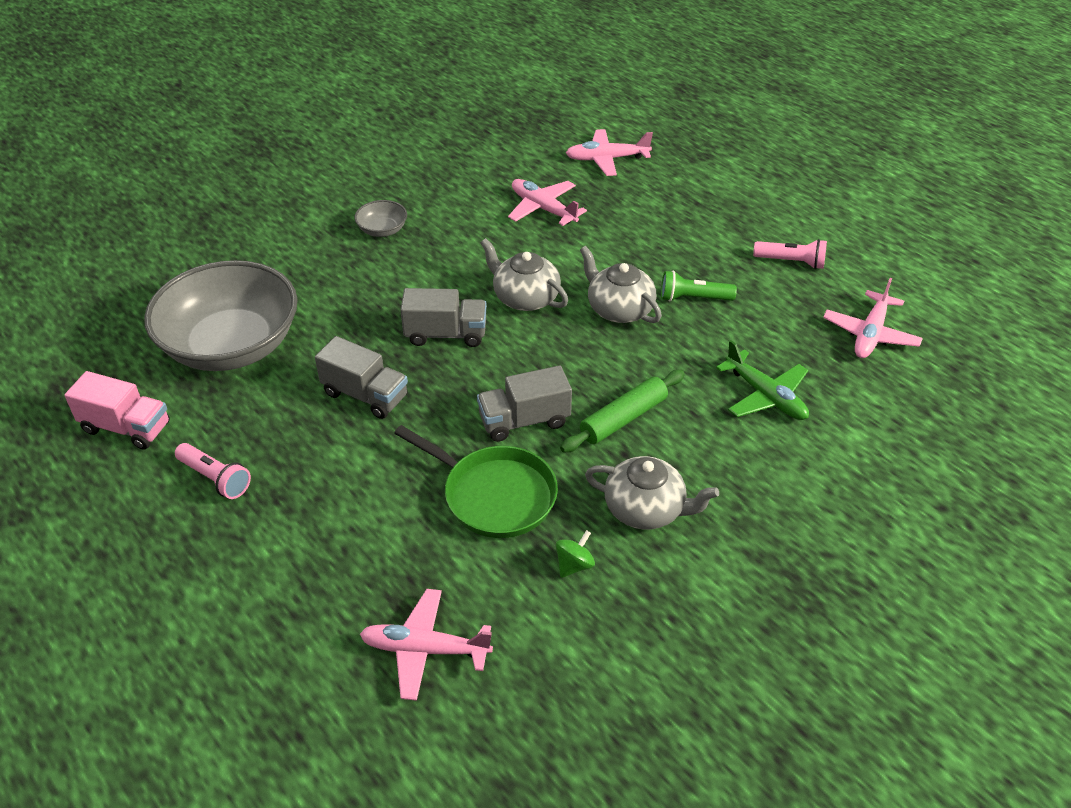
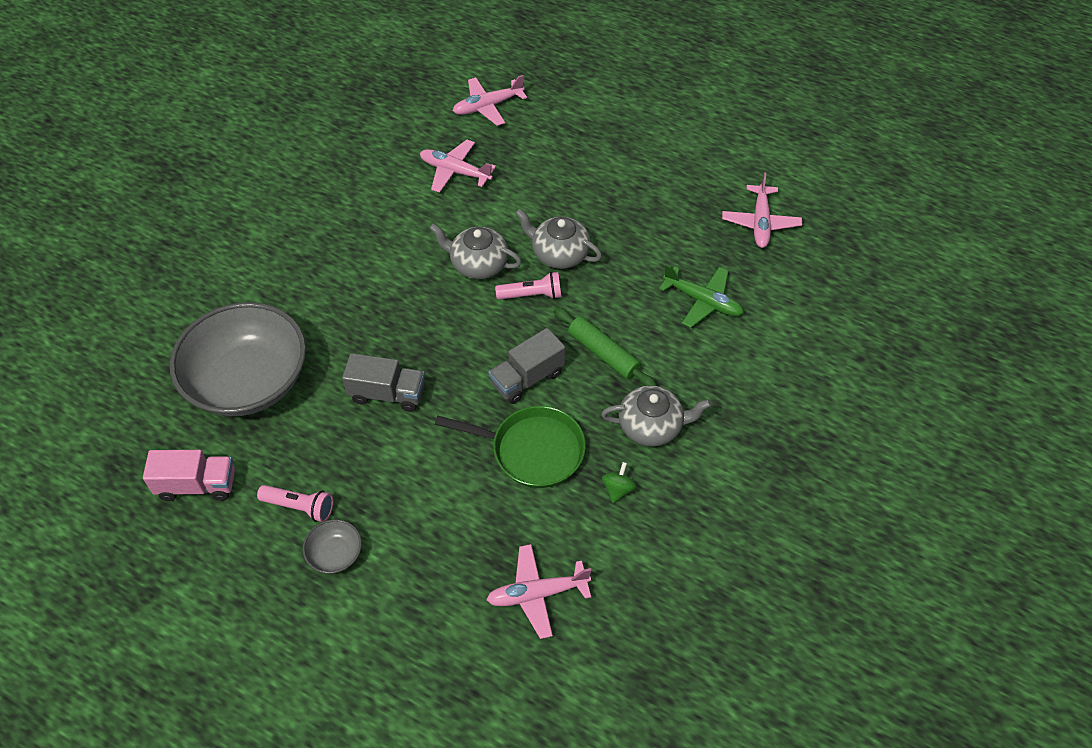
camera: 20 degrees left, 10 degrees up
grey bowl [355,200,407,237] -> grey bowl moved to [303,519,362,574]
grey truck [401,288,487,347] -> none
green rolling pin [560,370,685,453] -> green rolling pin turned 75 degrees counterclockwise [554,307,657,386]
green flashlight [661,271,737,302] -> none
pink flashlight [753,239,827,269] -> pink flashlight moved to [495,272,561,300]

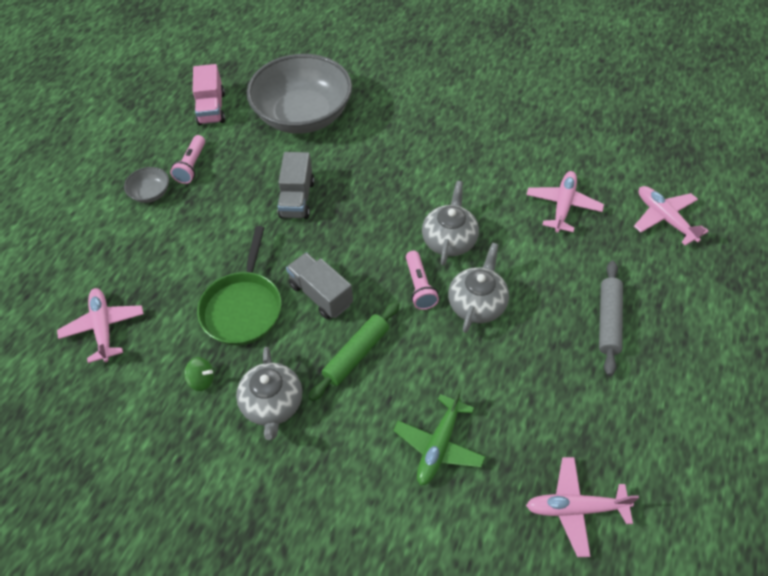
camera: 85 degrees right, 0 degrees up
none -> grey rolling pin [599,261,623,376]

